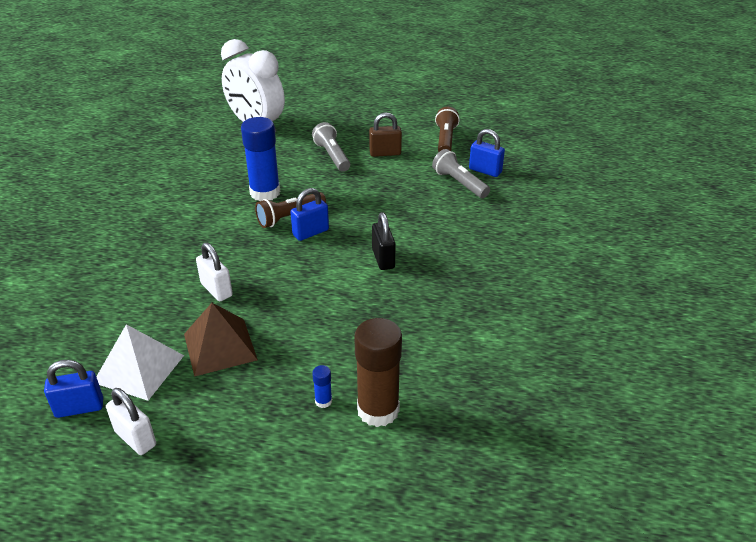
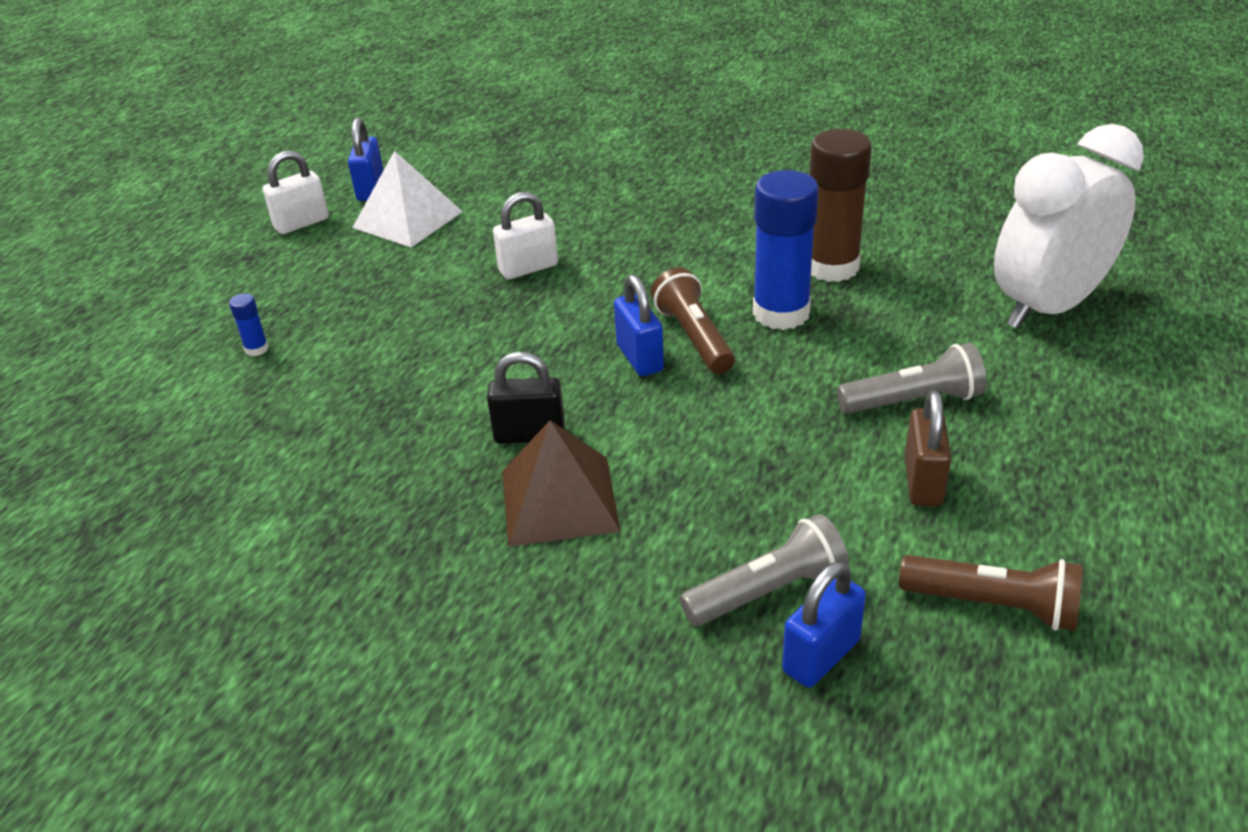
camera: 105 degrees right, 0 degrees up
brown pyramid [184,303,258,377] -> brown pyramid moved to [502,420,621,547]
brown glue stick [354,318,402,427] -> brown glue stick moved to [809,129,872,282]

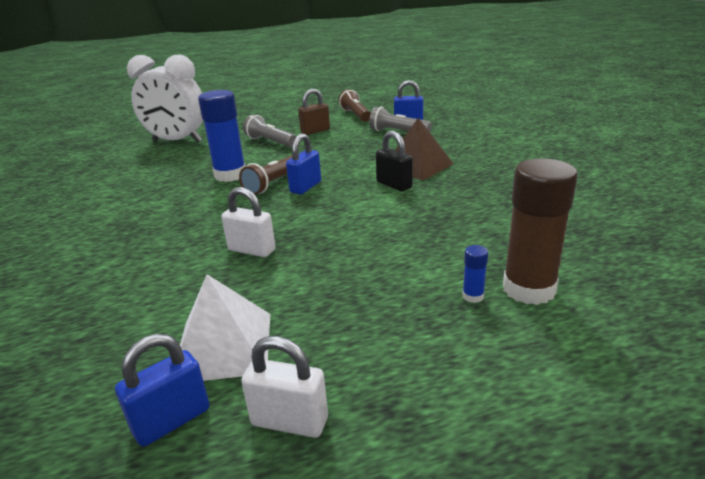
camera: 130 degrees left, 10 degrees down
brown glue stick [809,129,872,282] -> brown glue stick moved to [503,158,578,305]

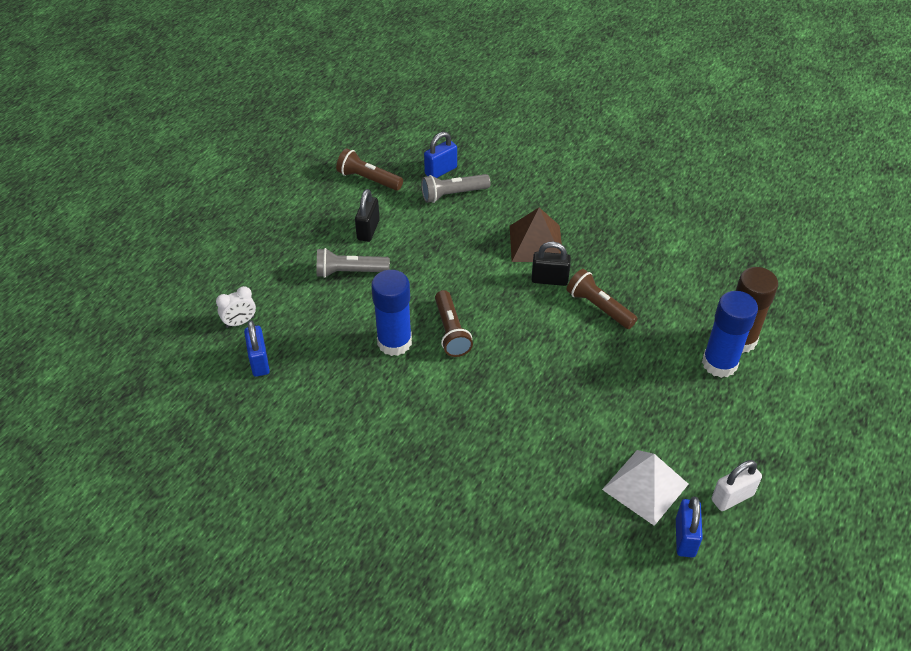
camera: 45 degrees left, 20 degrees up
white clock [127,55,203,142] -> white clock [216,286,256,328], size x0.41
white padlock [221,187,276,257] -> none
blue padlock [286,134,321,194] -> blue padlock moved to [244,320,270,377]
brown padlock [298,89,330,135] -> black padlock [355,189,380,242]
blue glue stick [462,245,488,303] -> blue glue stick [702,291,758,378], size x2.43
none -> brown flashlight [567,269,637,329]

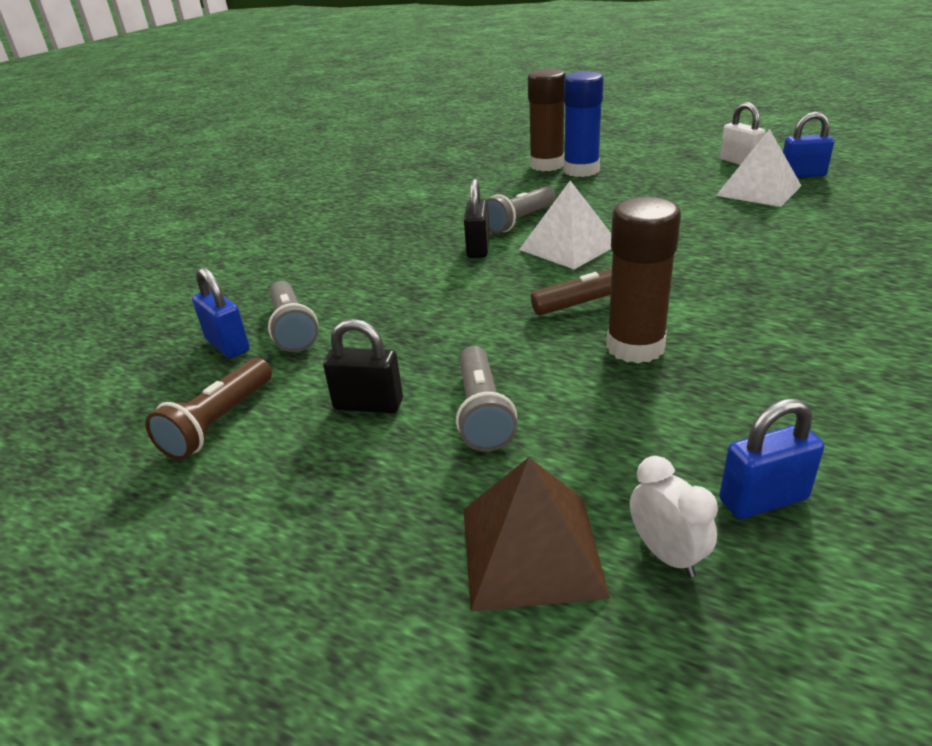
camera: 90 degrees left, 15 degrees down
blue glue stick [371,270,412,356] -> brown glue stick [606,197,681,363]
brown pyramid [510,208,562,262] -> brown pyramid moved to [463,457,610,612]
brown flashlight [567,269,637,329] -> grey flashlight [486,186,556,233]
none -> white pyramid [519,181,612,269]

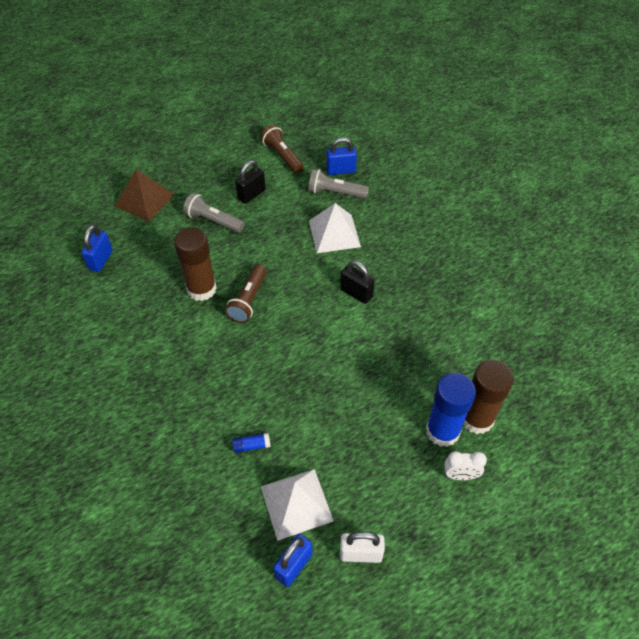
camera: 120 degrees right, 20 degrees up
grey flashlight [486,186,556,233] -> none
white pyramid [519,181,612,269] -> white pyramid moved to [309,203,361,253]
white clock [630,456,718,577] -> white clock moved to [444,451,487,480]
none -> blue glue stick [232,433,271,453]

